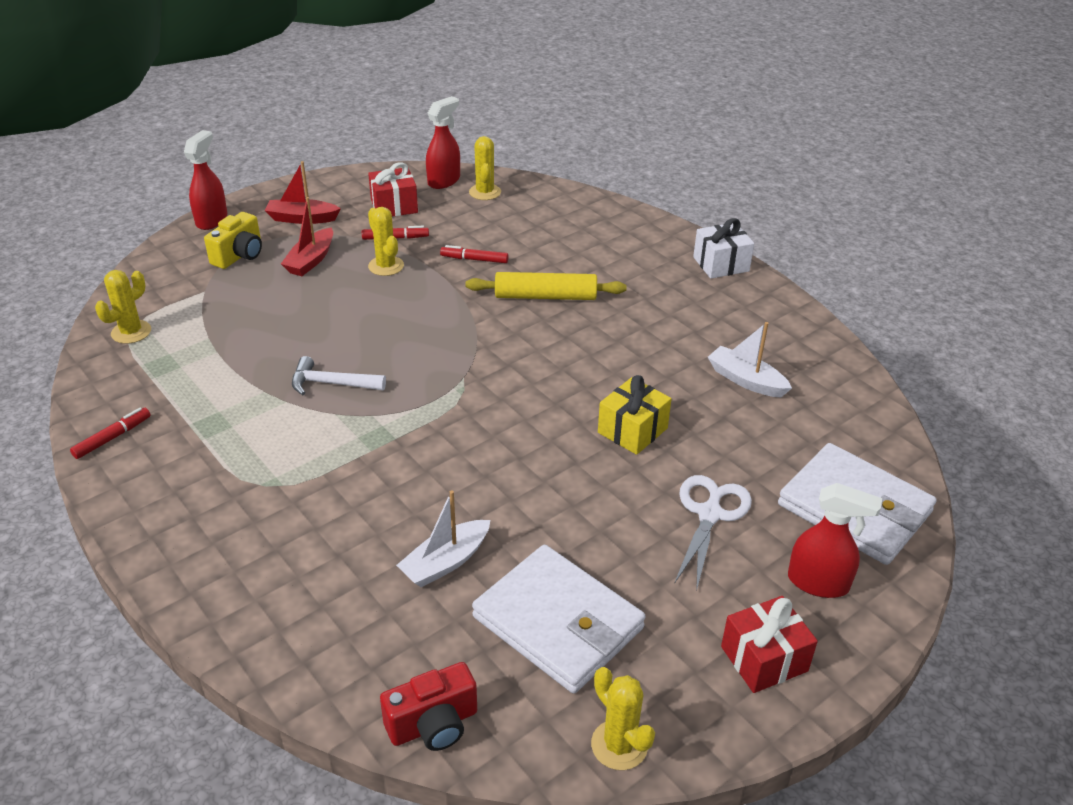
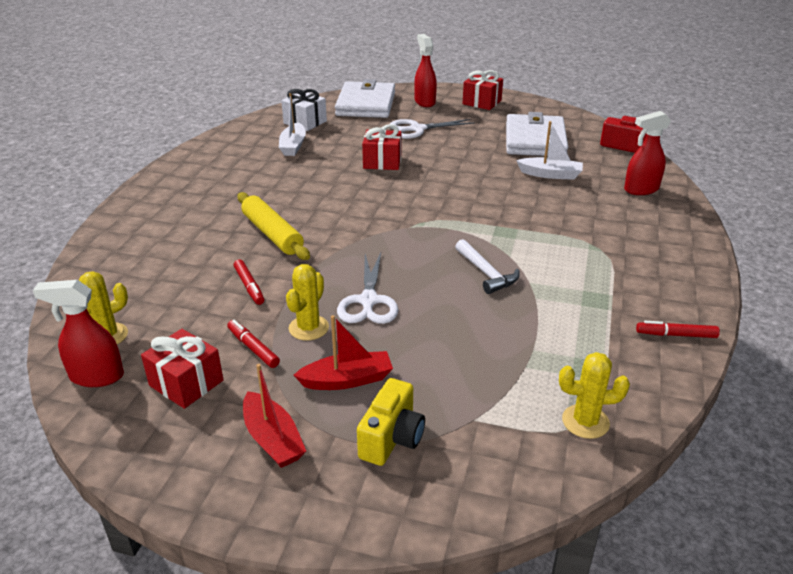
camera: 125 degrees left, 5 degrees down
red spray bottle [184,130,227,230] -> red spray bottle moved to [624,111,671,195]
yellow camera [204,212,262,269] -> yellow camera turned 120 degrees clockwise [357,378,425,466]
yellow cactus [591,667,655,770] -> none
yellow gift [598,375,671,455] -> red gift [362,124,401,170]
white gift [693,218,754,279] -> white gift moved to [281,89,327,131]
none -> white scissors [337,253,398,324]

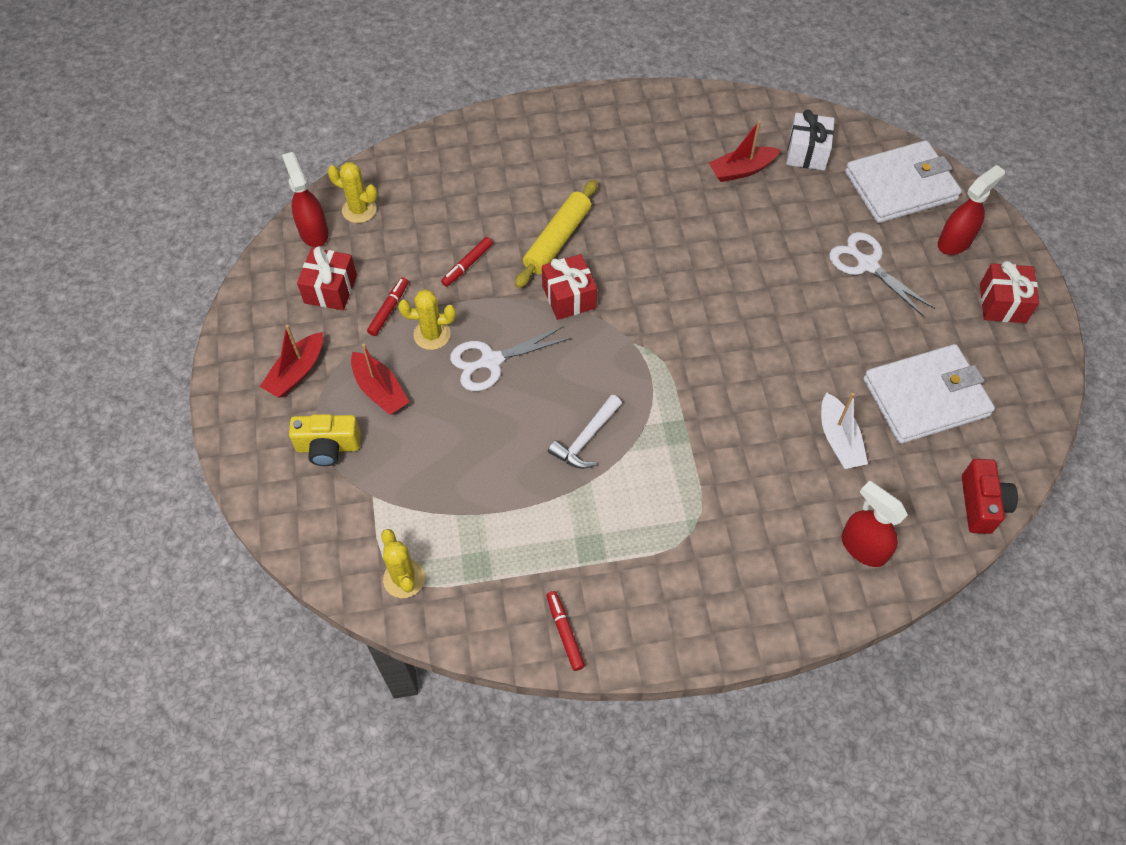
camera: 65 degrees right, 25 degrees up
white boat [279,93,306,156] -> red boat [709,121,781,182]
red gift [362,124,401,170] -> red gift moved to [542,254,597,320]

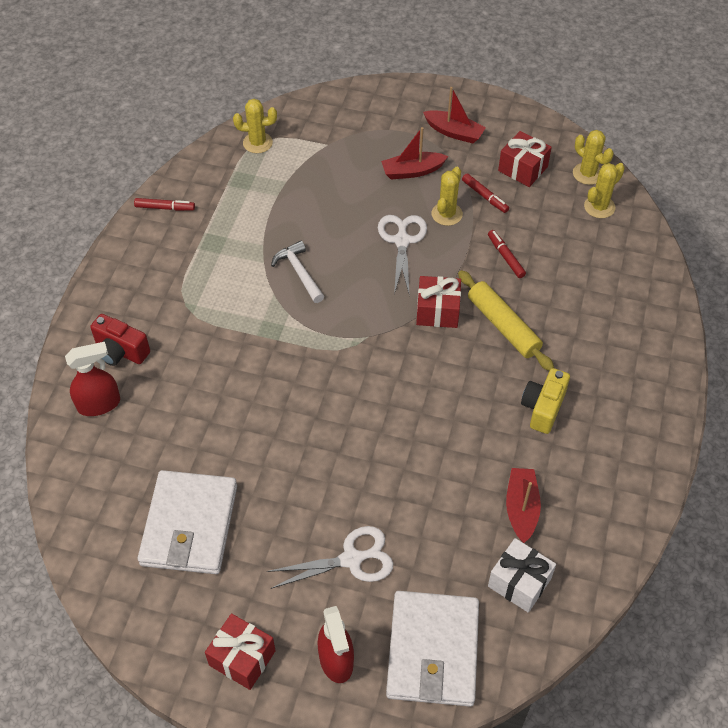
camera: 115 degrees right, 5 degrees down
red boat [260,325,323,397] -> red boat turned 150 degrees clockwise [423,87,486,144]
red spray bottle [282,152,329,247] -> yellow cactus [573,130,614,185]
yellow camera [289,414,361,466] -> yellow camera moved to [521,368,570,434]
white boat [821,392,868,469] -> none
red camera [962,459,1018,534] -> red camera moved to [90,314,150,366]

